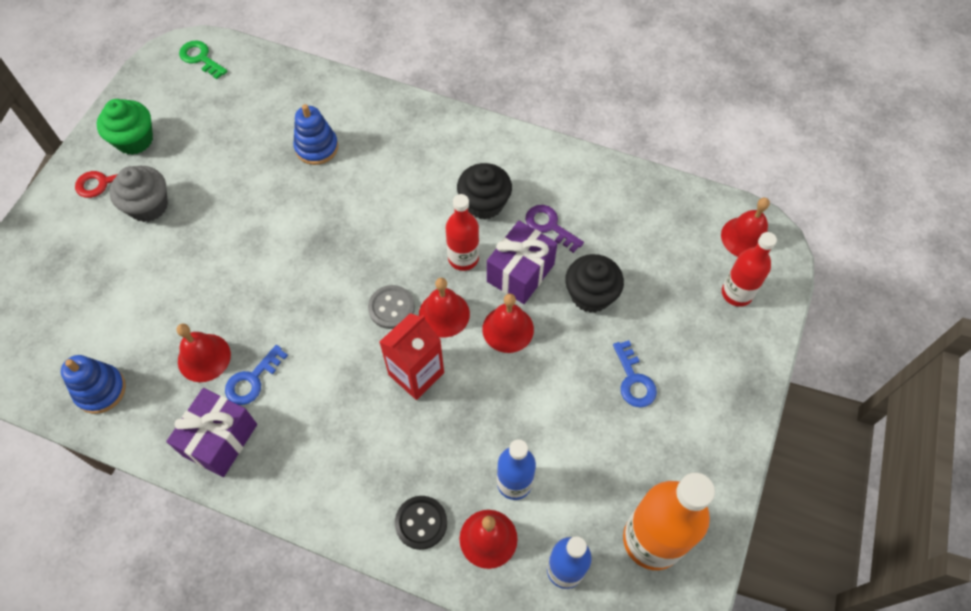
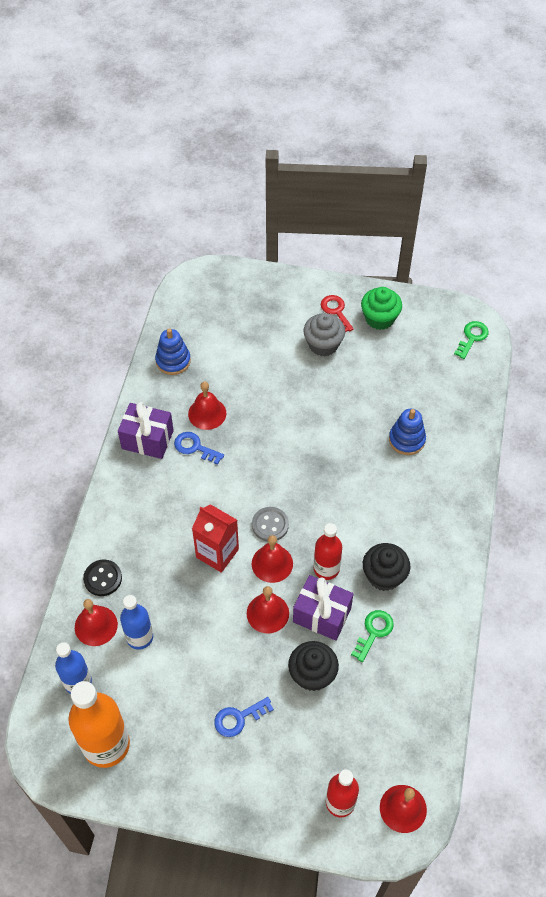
camera: 80 degrees right, 5 degrees down
purple key [525,205,584,253] -> green key [351,610,394,662]

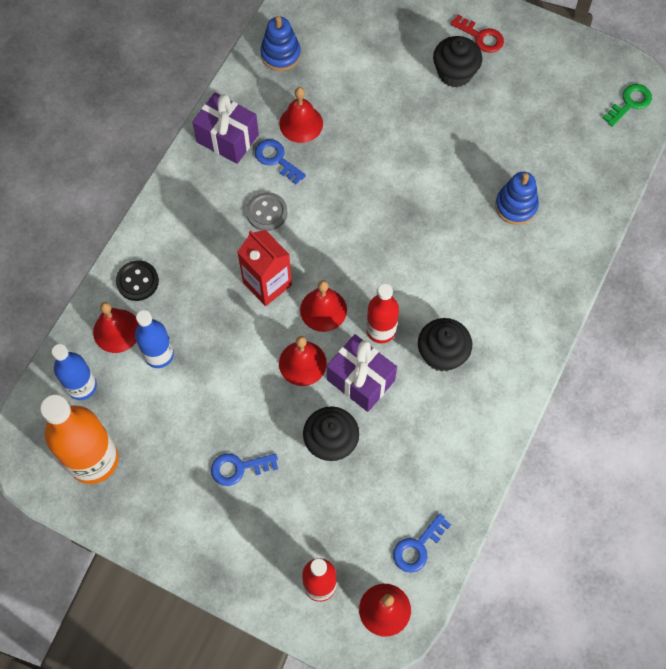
camera: 15 degrees right, 10 degrees up
grey button [252,507,289,542] -> grey button moved to [246,192,287,231]
grey cupcake [304,313,345,356] -> black cupcake [433,36,482,87]
red key [321,295,354,332] -> red key turned 135 degrees clockwise [450,15,504,53]
green key [351,610,394,662] -> none
green cupcake [361,287,402,330] -> none
none -> blue key [393,513,451,573]

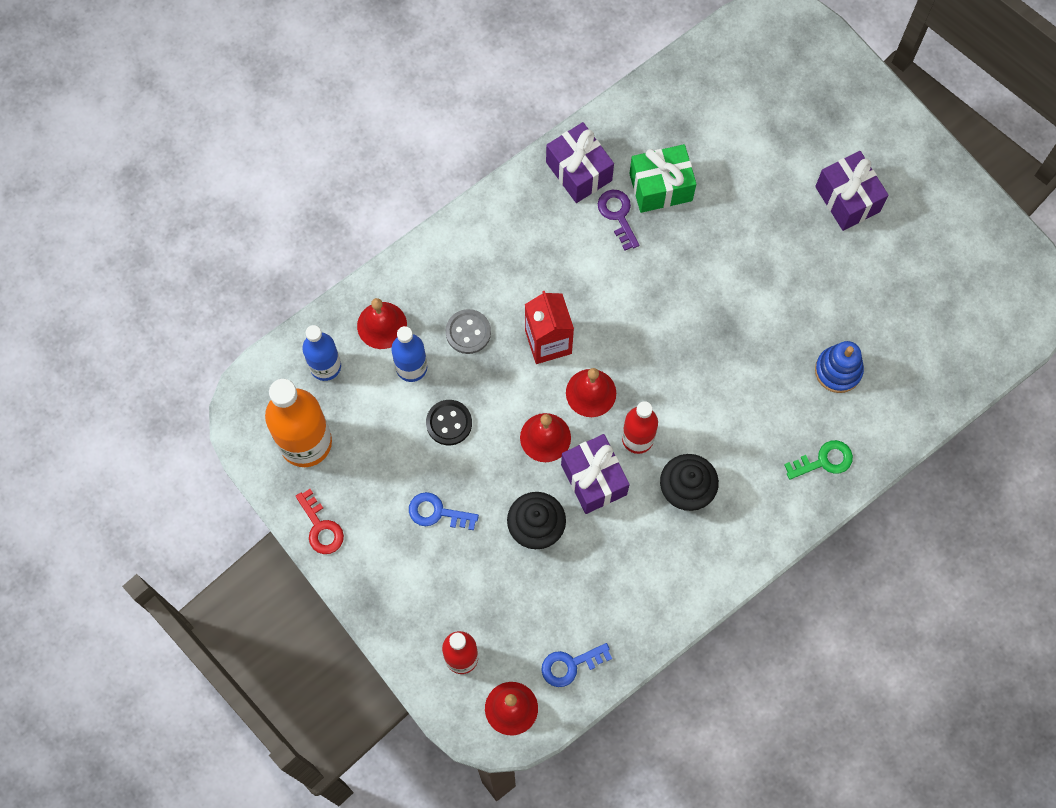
camera: 25 degrees right, 5 degrees up
black button [116,260,159,301] -> black button moved to [426,400,472,445]
grey button [246,192,287,231] -> grey button moved to [446,309,491,354]
blue key [255,139,306,184] -> purple key [598,190,639,250]
blue stacking toy [260,16,301,71] -> none
red bell [279,87,323,143] -> green gift [629,144,696,213]
black cupcake [433,36,482,87] -> purple gift [815,151,889,231]
red key [450,15,504,53] -> red key moved to [296,489,344,554]
green key [603,84,652,127] -> green key moved to [784,440,853,480]

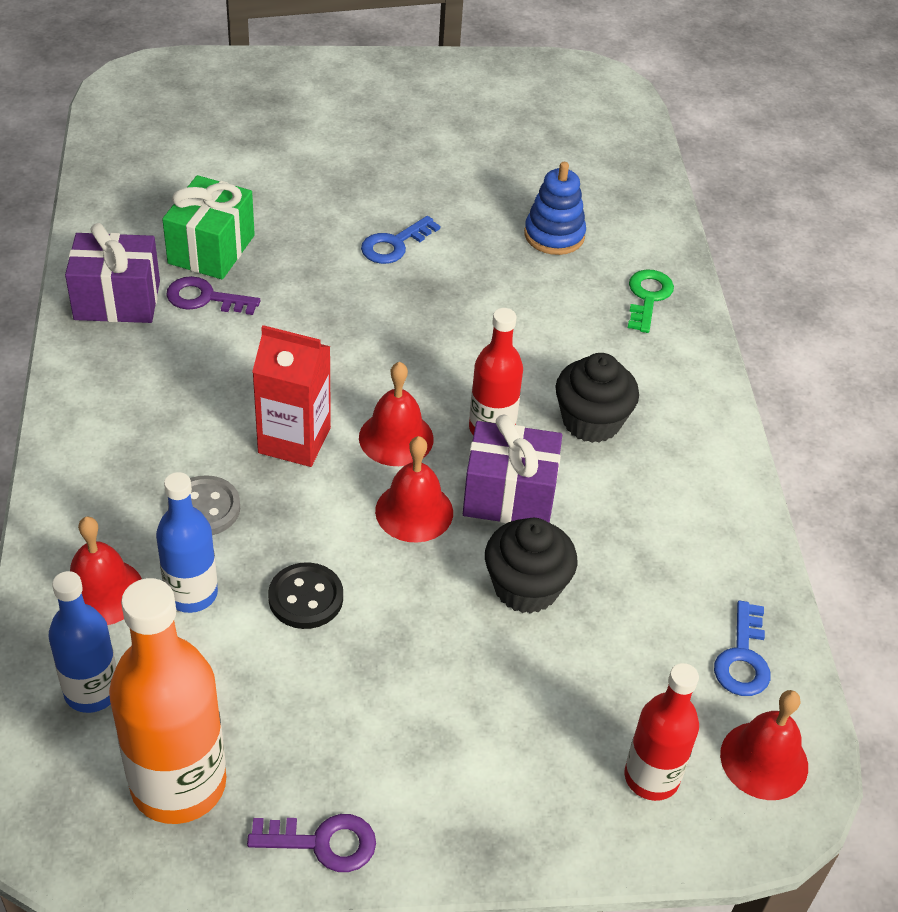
camera: 60 degrees left, 25 degrees down
red key [296,489,344,554] -> purple key [247,814,376,872]
blue key [409,492,479,530] -> blue key moved to [361,216,440,264]
purple gift [815,151,889,231] -> none

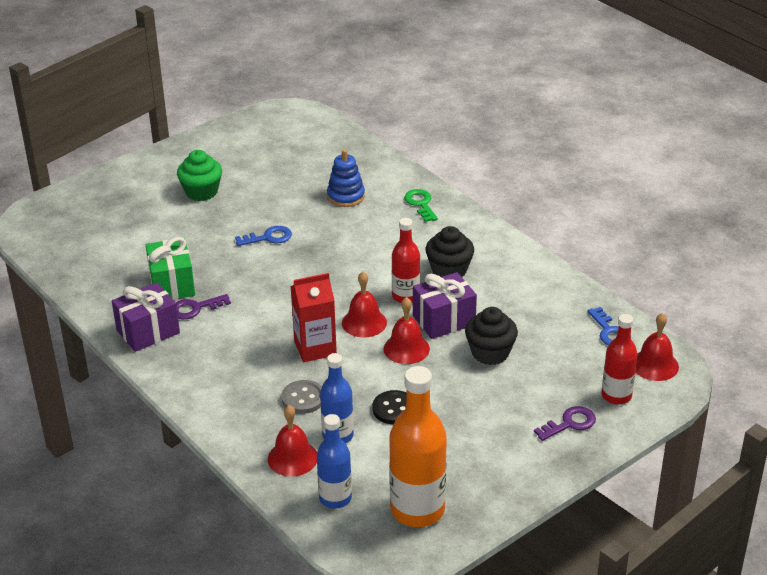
camera: 30 degrees left, 10 degrees down
purple key [247,814,376,872] -> purple key moved to [534,406,596,441]
blue key [361,216,440,264] -> blue key turned 120 degrees counterclockwise [235,226,292,246]
none -> green cupcake [177,150,222,201]

